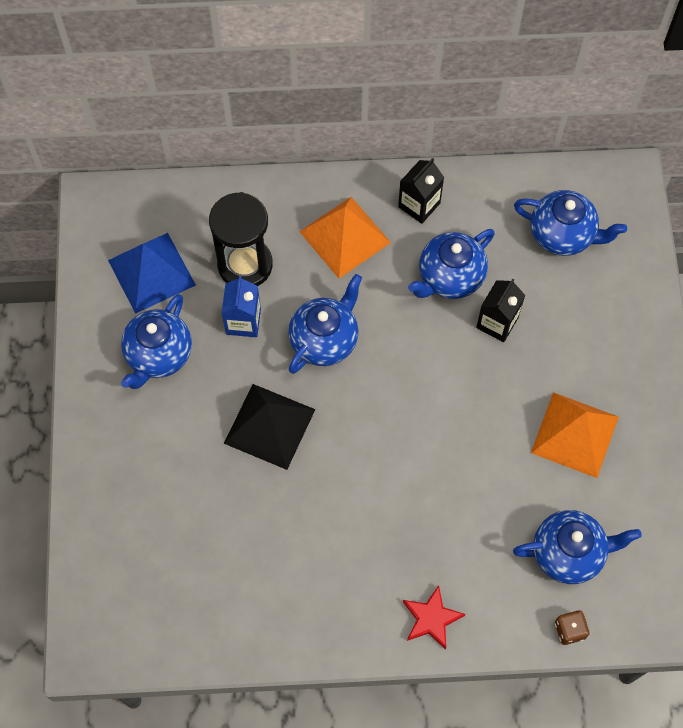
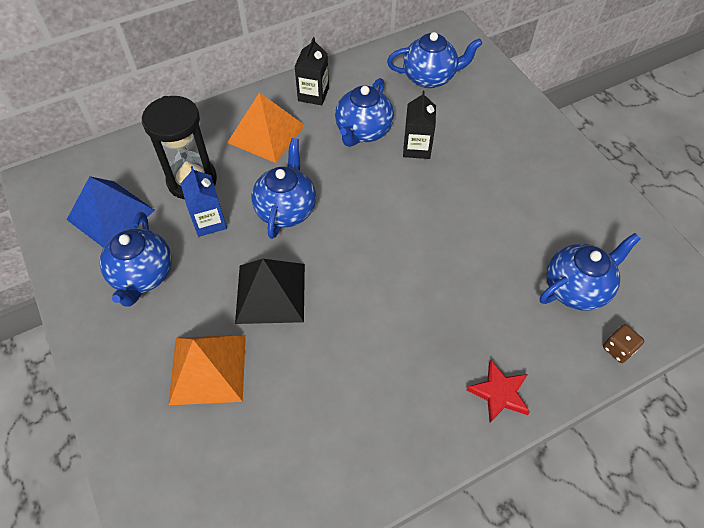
camera: 25 degrees left, 10 degrees down
orange pyramid [531,392,619,478] -> orange pyramid moved to [168,335,246,405]

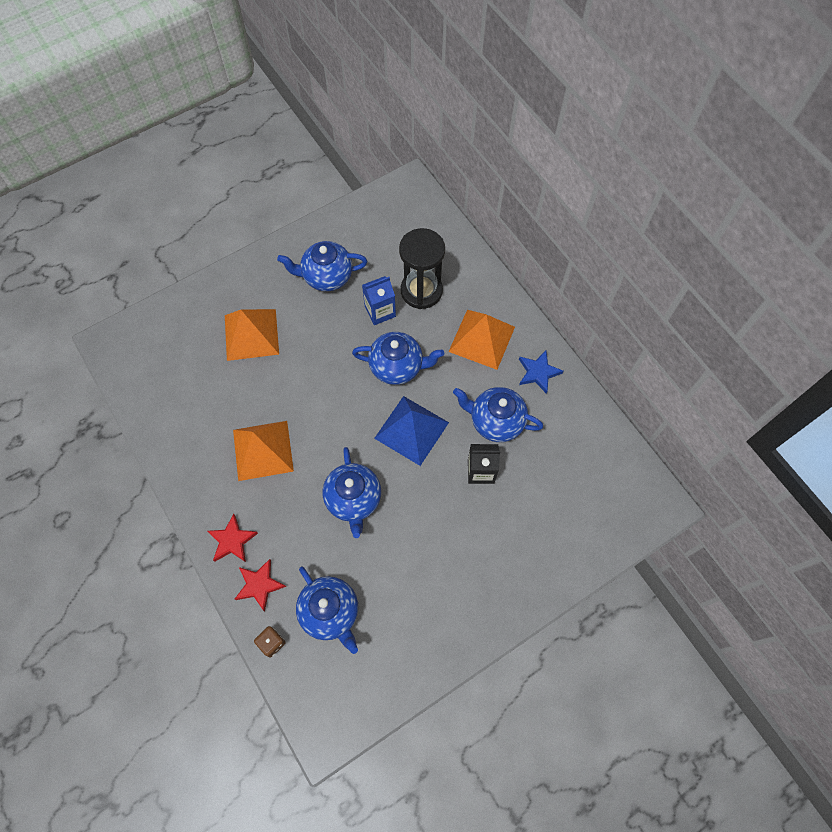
camera: 85 degrees right, 10 degrees up
blue pyramid [67,176,155,248] -> blue pyramid moved to [374,396,449,466]
black pyramid [235,259,305,324] -> none
black carton [294,37,329,105] -> blue star [519,350,563,394]
blue teapot [387,32,482,88] -> blue teapot moved to [323,447,381,538]
none -> orange pyramid [233,421,294,481]
none -> red star [235,559,286,612]

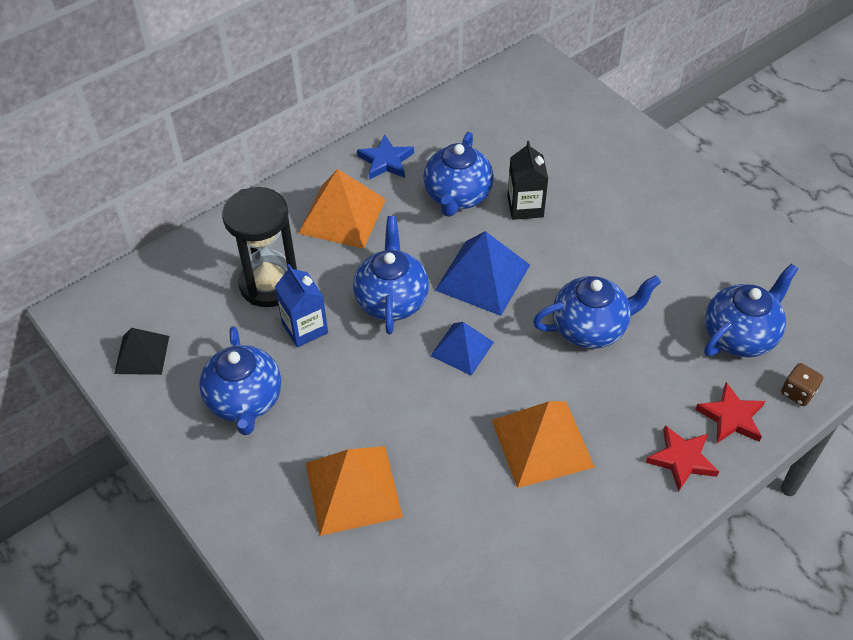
camera: 95 degrees left, 15 degrees down
none -> black pyramid [114,328,169,375]
none -> blue pyramid [430,322,494,376]

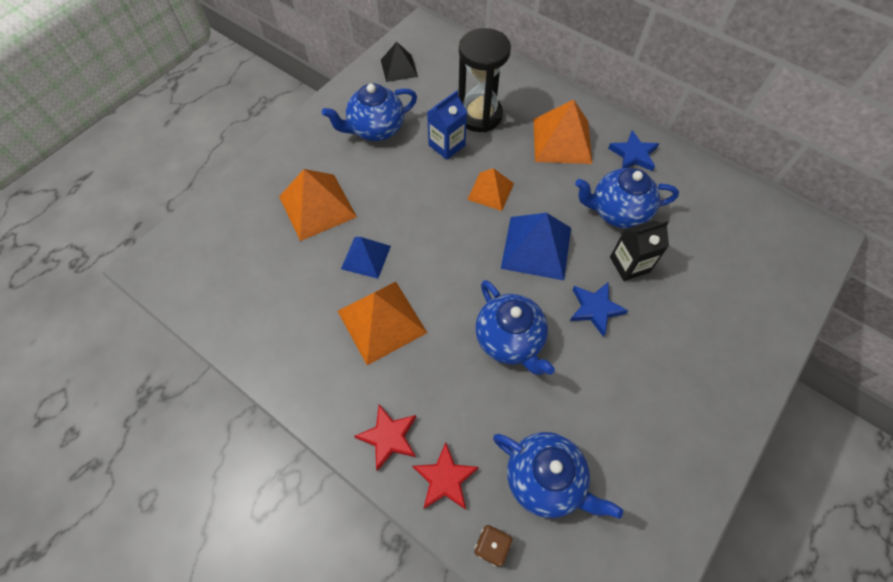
camera: 75 degrees right, 10 degrees up
blue teapot [353,216,429,334] -> orange pyramid [467,168,514,211]
blue pyramid [430,322,494,376] -> blue pyramid moved to [341,237,391,279]
none -> blue star [570,282,628,337]

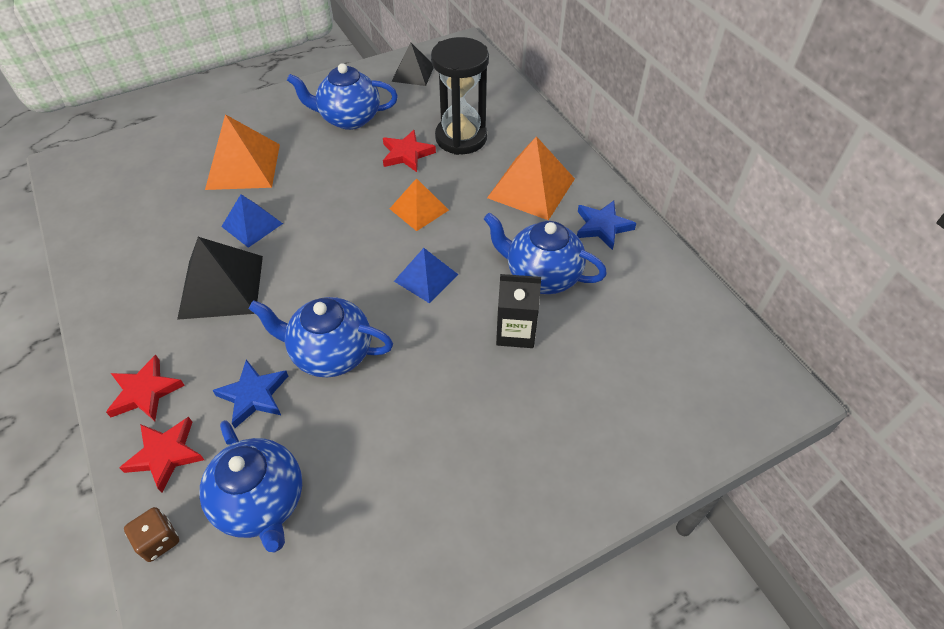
camera: 25 degrees right, 10 degrees down
orange pyramid [338,281,427,365] -> black pyramid [177,237,263,320]
blue carton [427,91,467,160] -> red star [383,130,436,172]
blue teapot [475,280,555,375] -> blue teapot turned 105 degrees clockwise [249,297,393,377]
blue pyramid [501,213,571,280] -> blue pyramid [394,248,459,303], size x0.62
blue star [570,282,628,337] -> blue star moved to [212,359,288,428]

